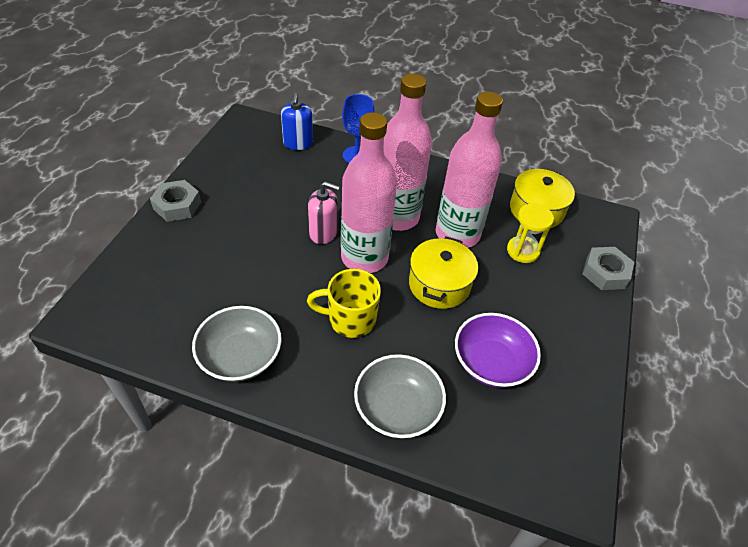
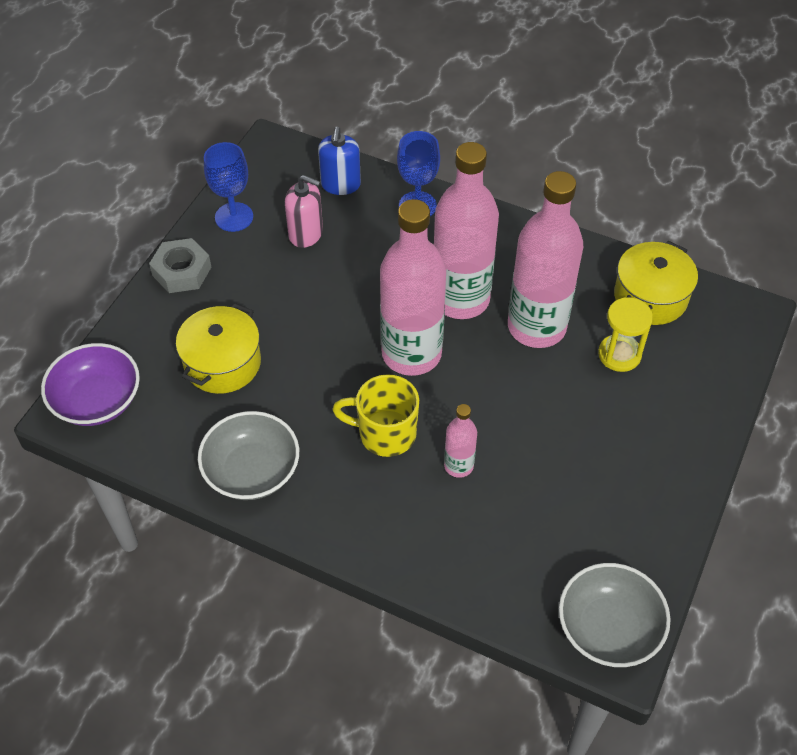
camera: 10 degrees right, 5 degrees up
pink soap dispenser [308,181,340,244] -> pink soap dispenser moved to [285,175,323,248]
grey bowl [354,354,446,438] -> grey bowl moved to [559,563,671,667]
yellow pot [409,236,478,309] -> yellow pot moved to [176,303,261,394]
purple bowl [455,313,541,388] -> purple bowl moved to [41,343,140,426]
grey nut [582,247,634,290] -> none
none -> blue goblet [204,142,253,232]
none -> pink bottle [444,404,477,478]

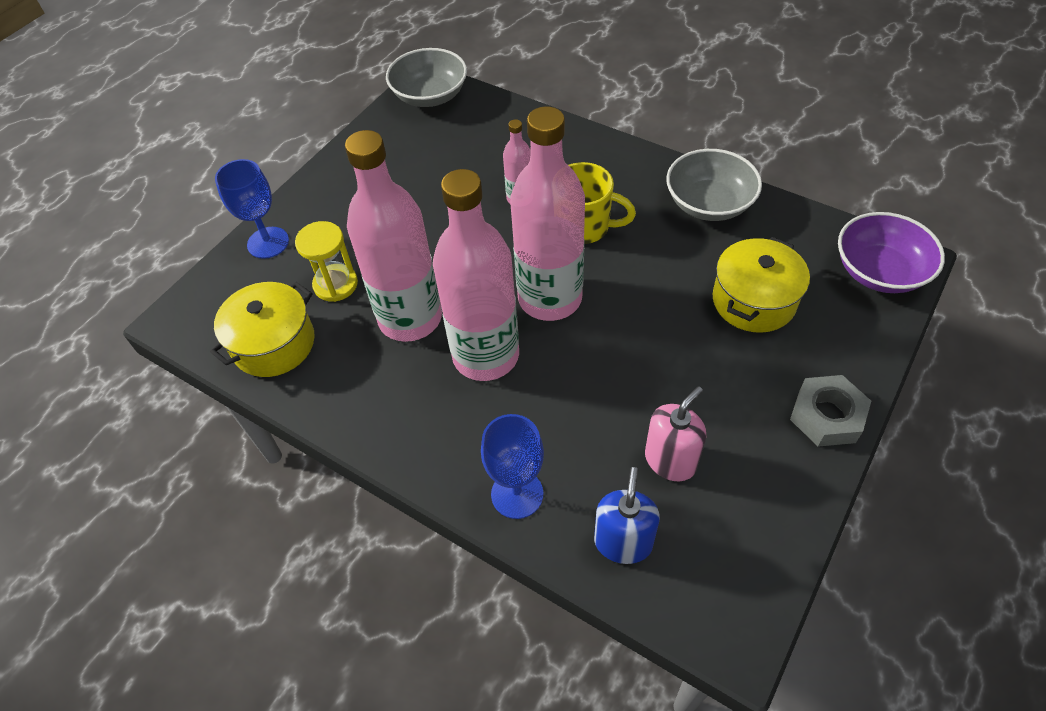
camera: 170 degrees left, 0 degrees up
blue goblet [204,142,253,232] -> blue goblet moved to [215,159,289,259]
pink soap dispenser [285,175,323,248] -> pink soap dispenser turned 105 degrees clockwise [645,386,706,481]

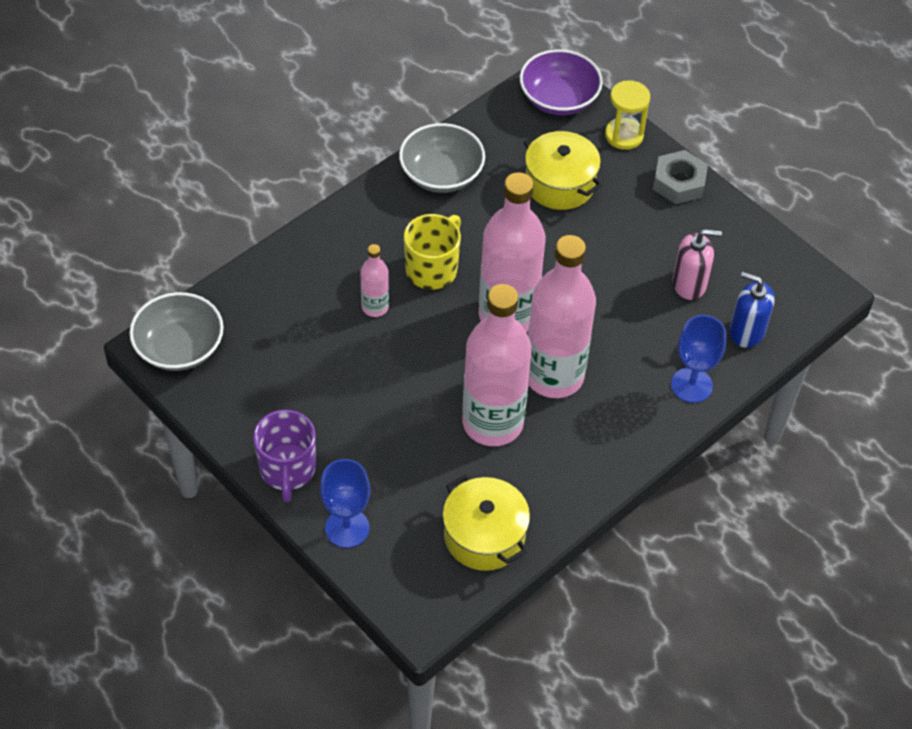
camera: 80 degrees left, 0 degrees up
yellow hourglass [295,221,358,302] -> yellow hourglass moved to [605,80,650,150]
pink soap dispenser [645,386,706,481] -> pink soap dispenser turned 120 degrees clockwise [672,229,722,300]
none -> purple mug [253,410,316,502]

